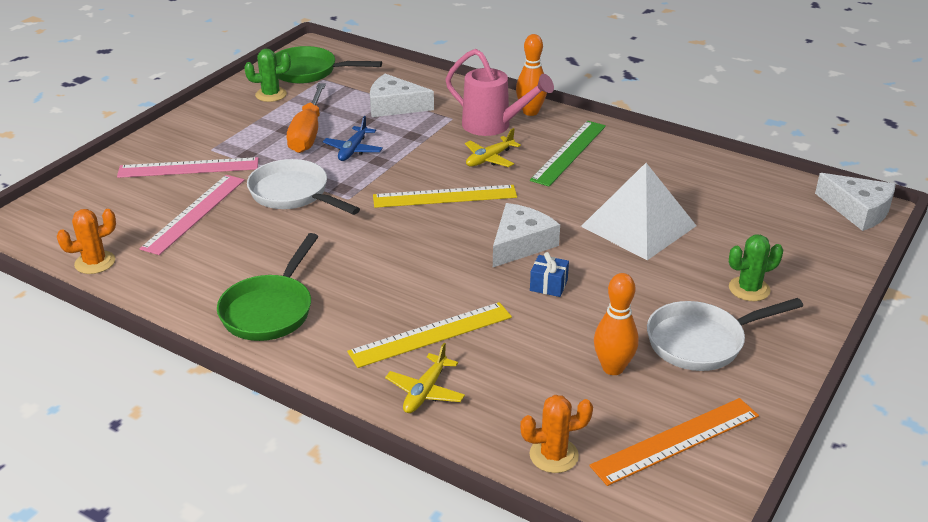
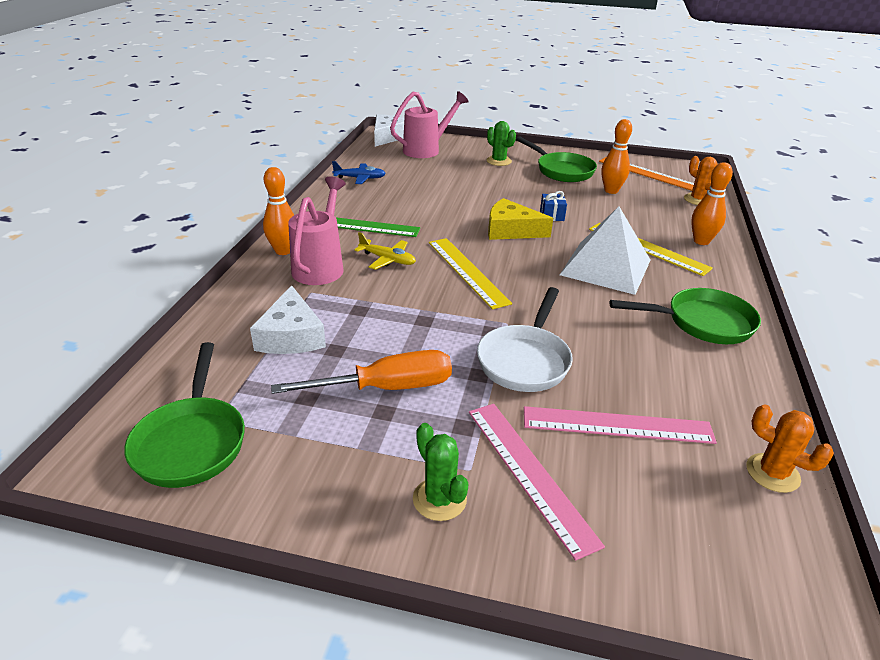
camera: 110 degrees left, 0 degrees up
green cactus [244,49,291,102] -> green cactus moved to [413,423,469,521]
blue plane [323,116,383,161] -> blue plane moved to [332,161,386,184]
yellow plane [385,343,465,413] -> orange bowling pin [691,162,733,245]
white cheese [493,203,560,267] -> yellow cheese [488,198,553,240]
white pyramid [581,163,697,260] -> white pyramid moved to [560,206,650,295]
white pan [647,298,803,371] -> green pan [516,136,597,182]
none -> pink watering can [390,91,469,158]

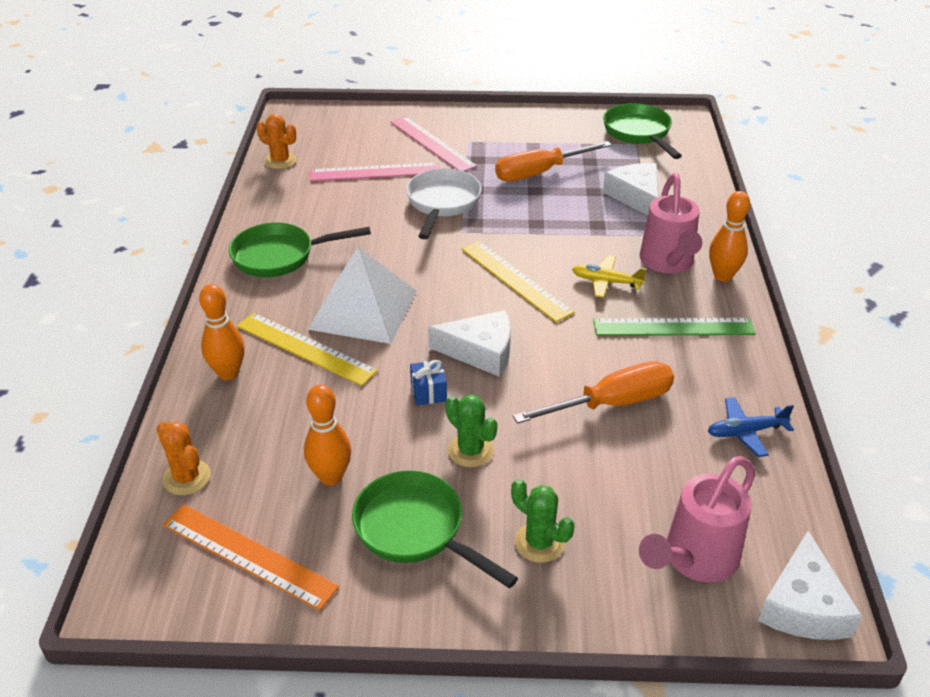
camera: 170 degrees right, 5 degrees up
green cactus [413,423,469,521] -> green cactus moved to [445,394,498,467]
yellow cheese [488,198,553,240] -> white cheese [428,310,511,377]
none -> orange screwdriver [513,361,674,424]

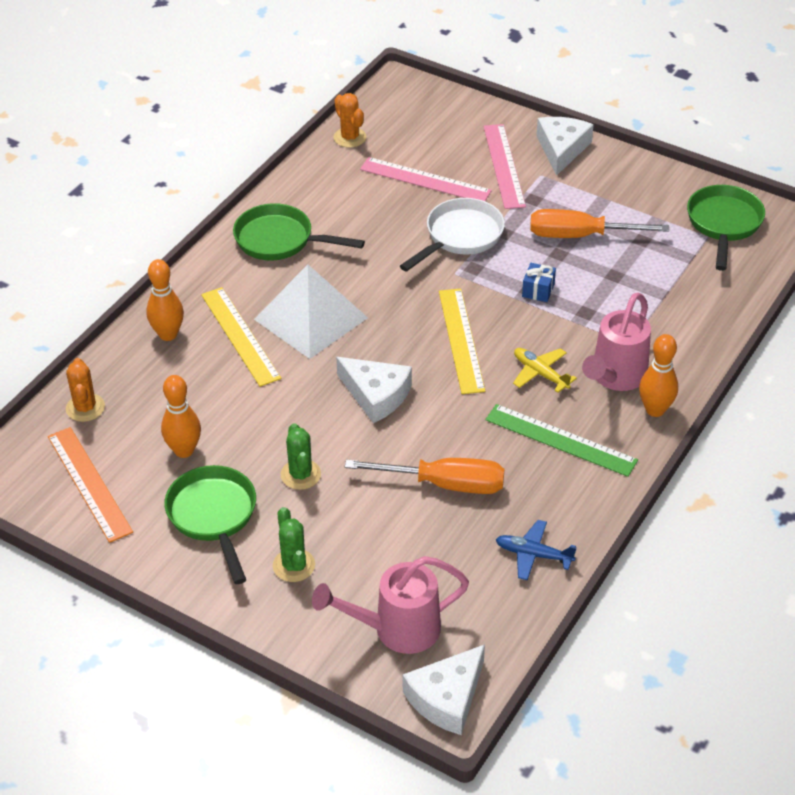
camera: 30 degrees right, 5 degrees up
blue gift [410,360,447,405] -> blue gift moved to [522,263,556,302]
white cheese [603,163,658,216] -> white cheese moved to [537,117,594,176]

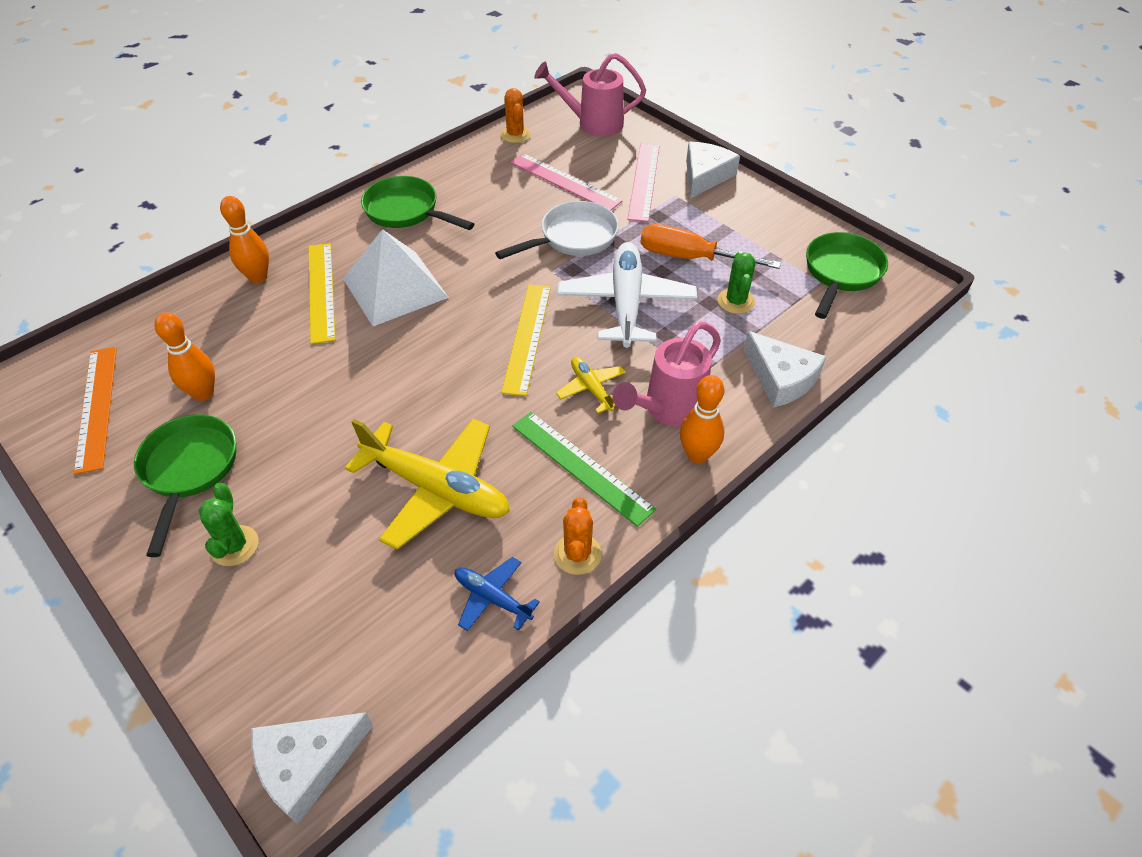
camera: 15 degrees right, 5 degrees up
orange cactus [66,358,105,422] -> orange cactus moved to [554,497,602,575]
green cactus [281,423,321,490] -> green cactus moved to [718,251,756,314]
pink watering can [312,556,469,654] -> pink watering can moved to [534,53,646,136]
white cheese [336,357,412,423] -> white cheese moved to [744,331,826,408]
orange screwdriver [345,458,504,494] -> yellow plane [345,419,510,550]
blue gift [522,263,556,302] -> white plane [557,242,697,348]

